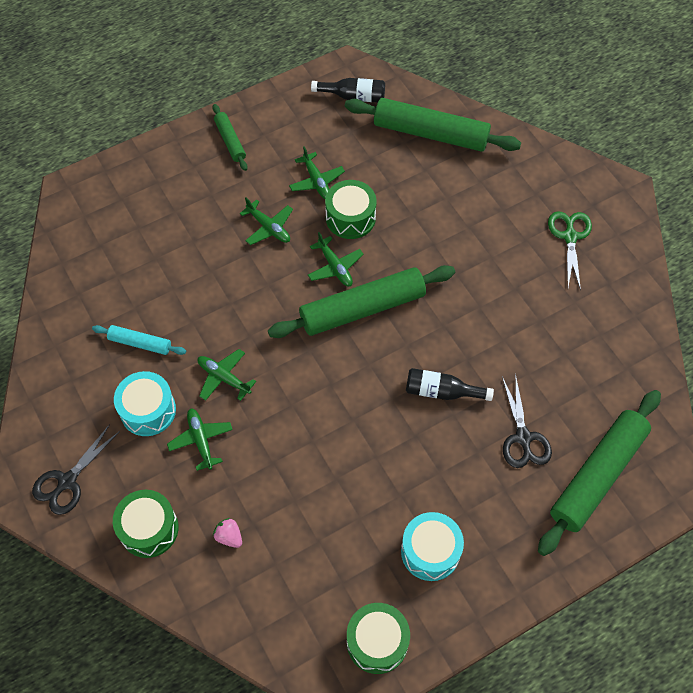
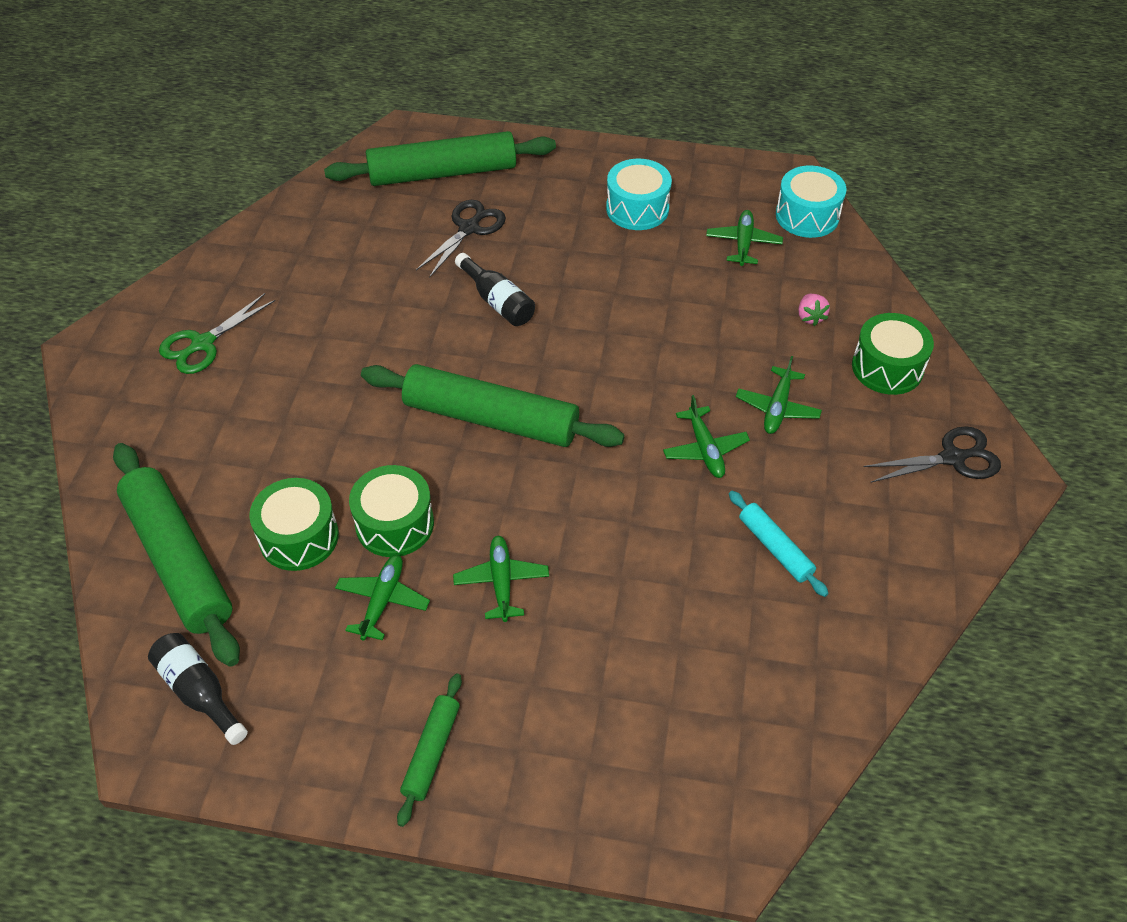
camera: 140 degrees left, 10 degrees down
turquoise drum [114,371,176,436] -> turquoise drum moved to [776,165,846,238]
green plane [308,232,364,286] -> green plane moved to [706,210,783,266]
green drum [347,603,410,674] -> green drum moved to [249,478,339,571]

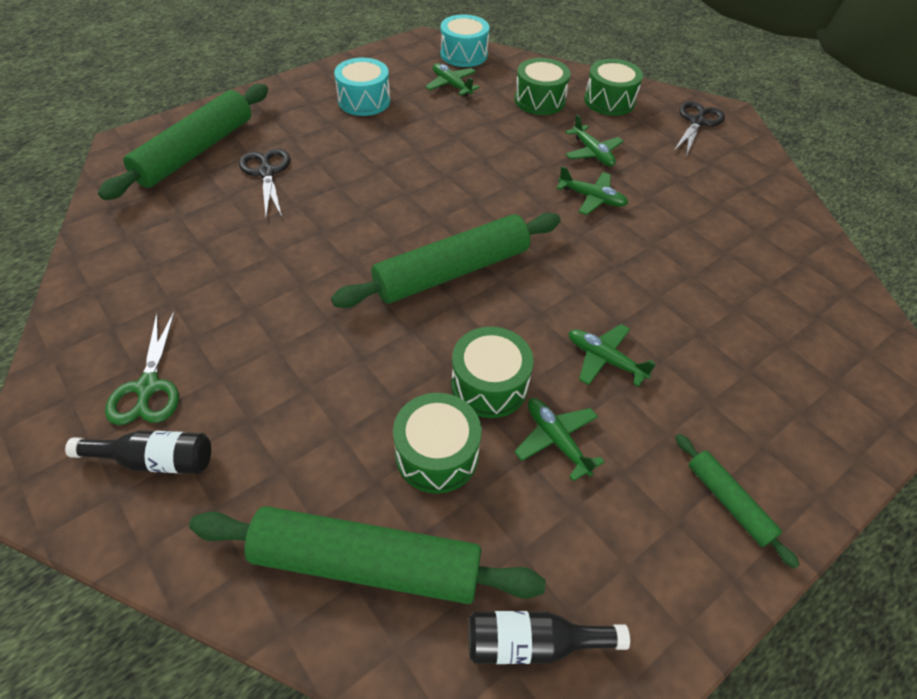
camera: 50 degrees left, 0 degrees up
black bottle [455,253,535,326] -> black bottle moved to [65,430,211,474]
turquoise rolling pin [729,491,829,597] -> none
pink strawberry [798,294,830,326] -> green drum [515,58,571,115]

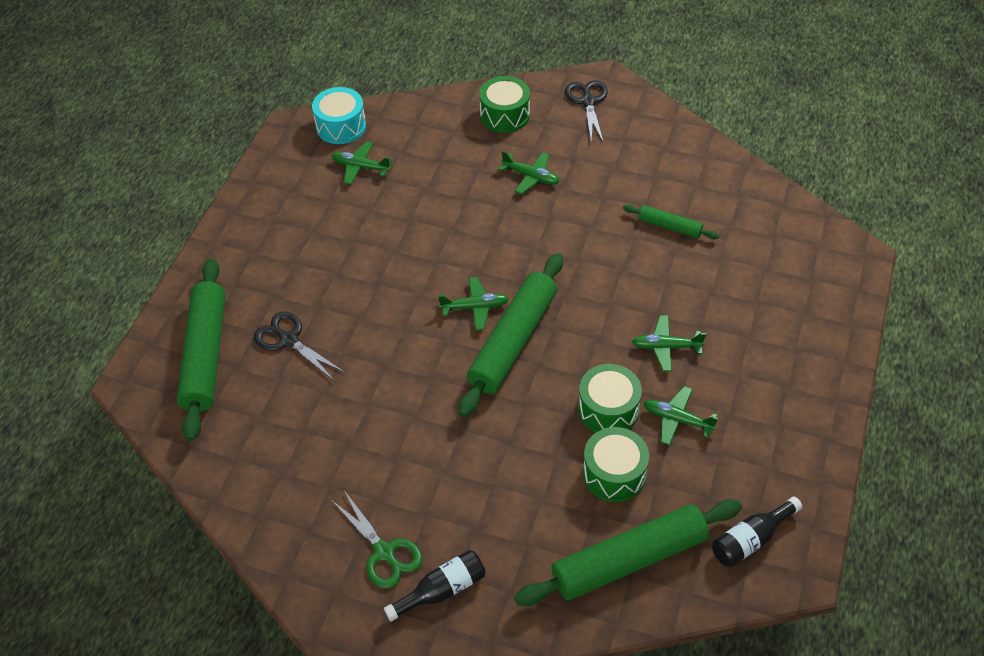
camera: 30 degrees left, 0 degrees up
turquoise drum [334,58,390,116] -> none
green drum [515,58,571,115] -> none
green plane [556,166,628,215] -> green plane moved to [438,277,509,330]
green rolling pin [675,434,800,569] -> green rolling pin moved to [623,204,719,239]

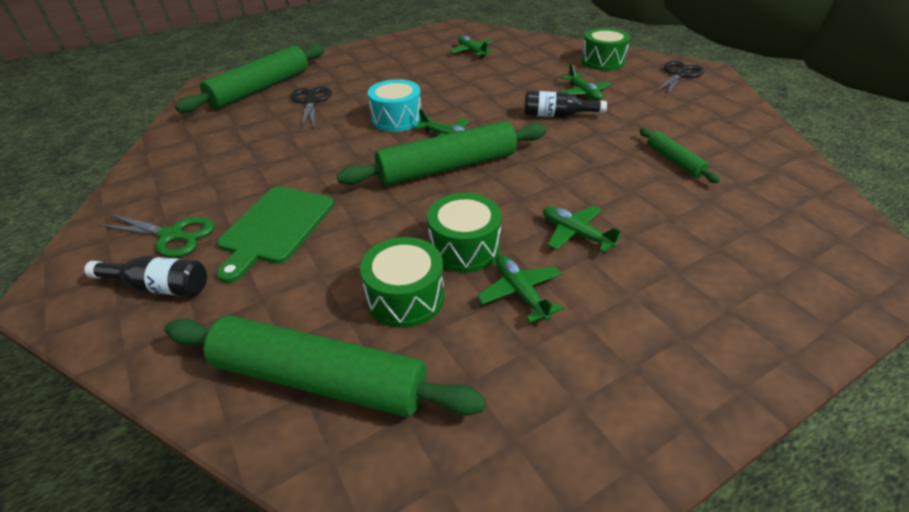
camera: 40 degrees right, 10 degrees down
turquoise drum [312,87,366,144] -> turquoise drum moved to [368,79,421,132]
green scissors [332,492,423,588] -> green scissors turned 75 degrees counterclockwise [98,214,215,257]
black bottle [712,497,802,567] -> black bottle moved to [524,91,607,117]
none -> green cutting board [216,186,334,283]

